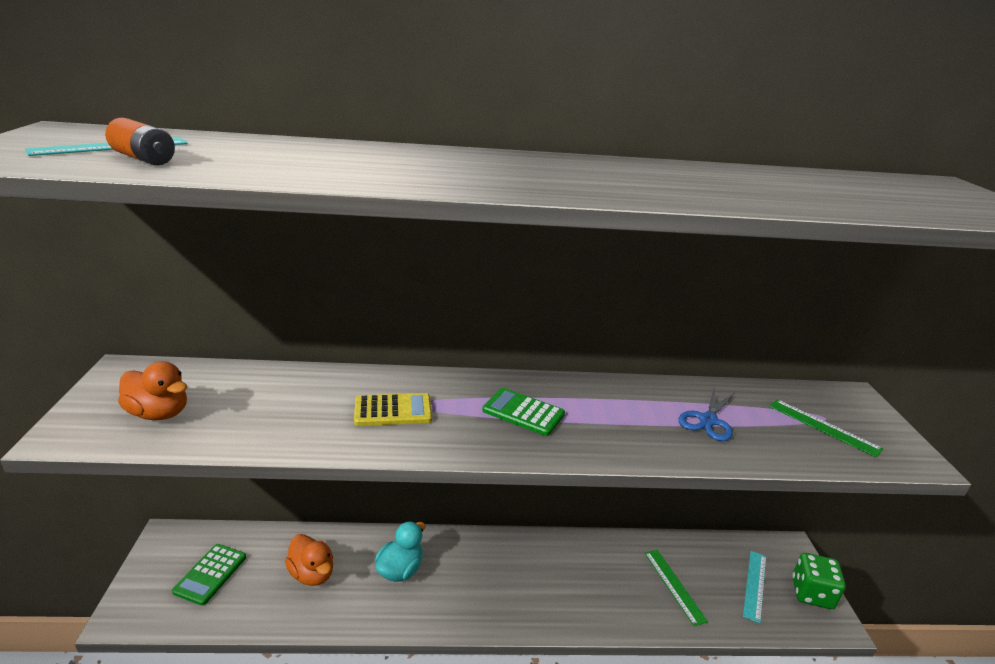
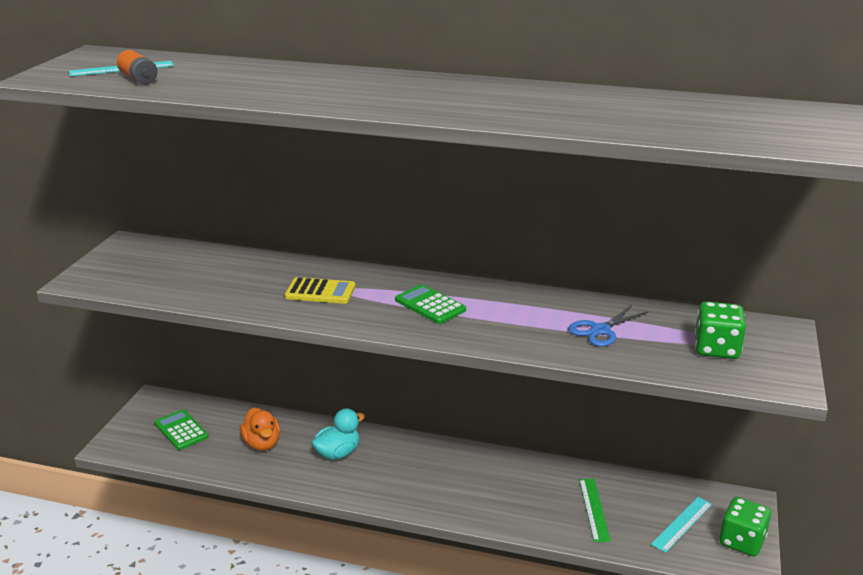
camera: 20 degrees right, 0 degrees up
orange duck [118,361,187,420] -> none
green calculator [172,544,246,605] -> green calculator turned 105 degrees clockwise [155,409,208,450]
green ruler [769,399,883,458] -> green dice [695,301,746,359]

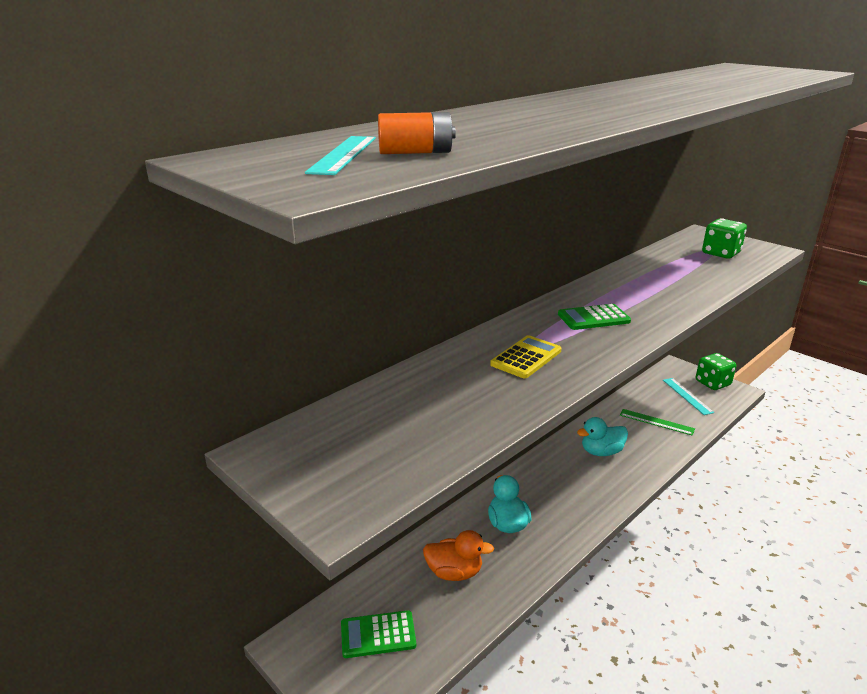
camera: 60 degrees left, 0 degrees up
blue scissors [568,305,649,347] -> none
none -> turquoise duck [577,417,628,456]

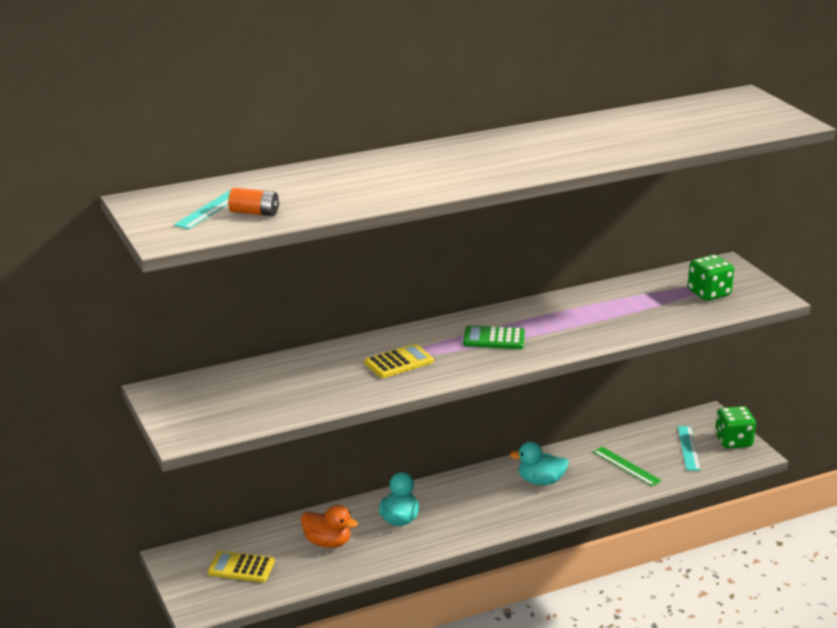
camera: 20 degrees right, 0 degrees up
green calculator [341,610,416,658] -> yellow calculator [208,551,275,582]

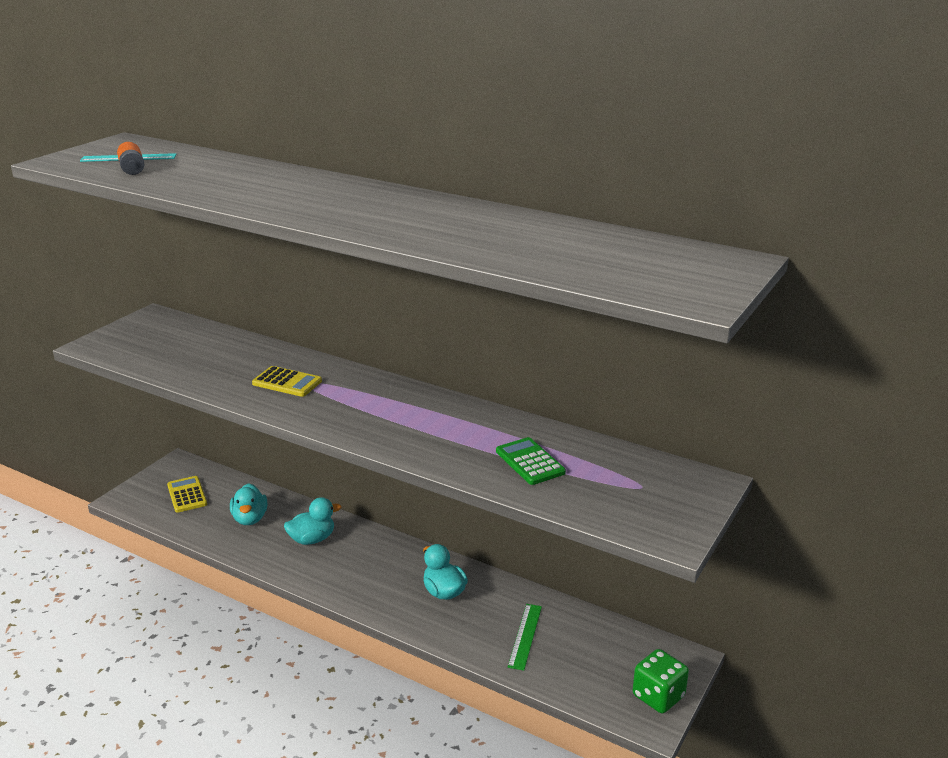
camera: 55 degrees right, 0 degrees up
orange duck [301,505,358,548] -> turquoise duck [230,483,267,525]
green calculator [463,325,525,349] -> green calculator moved to [496,437,566,485]
turquoise ruler [678,426,701,471] -> none
green dice [688,255,734,301] -> none

